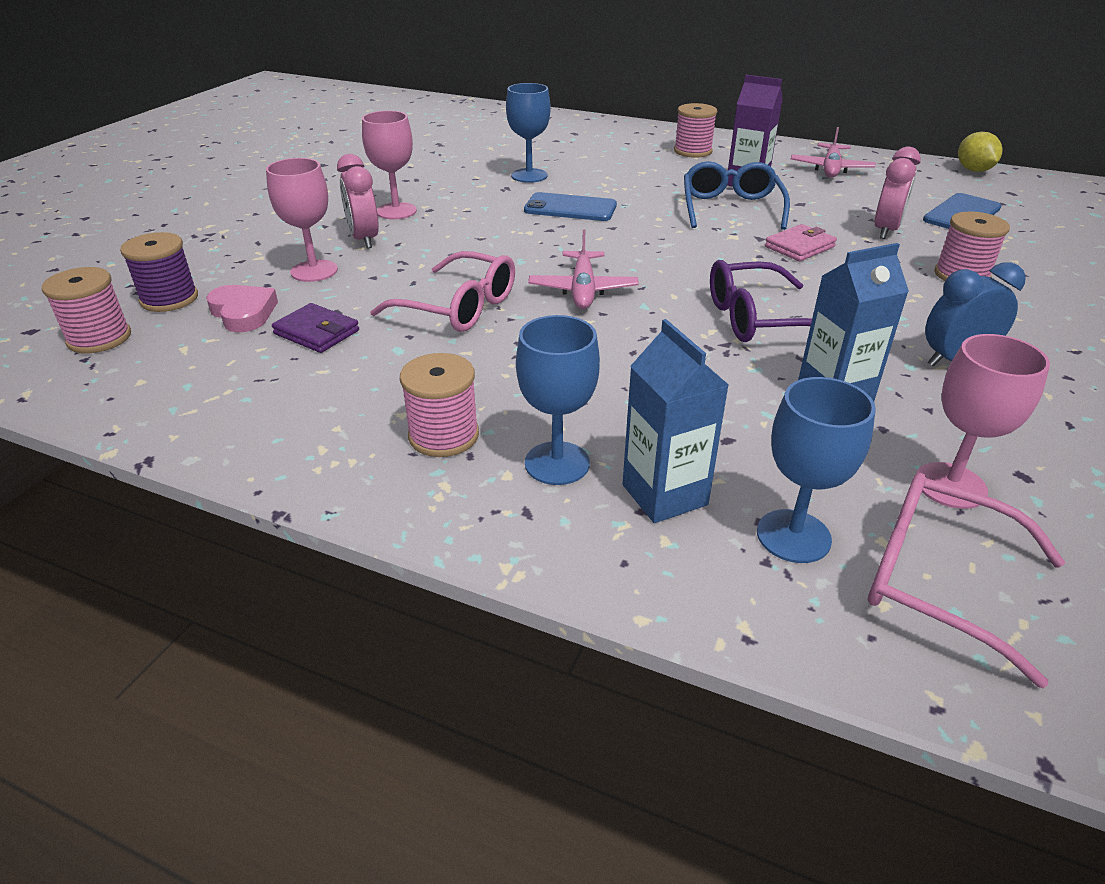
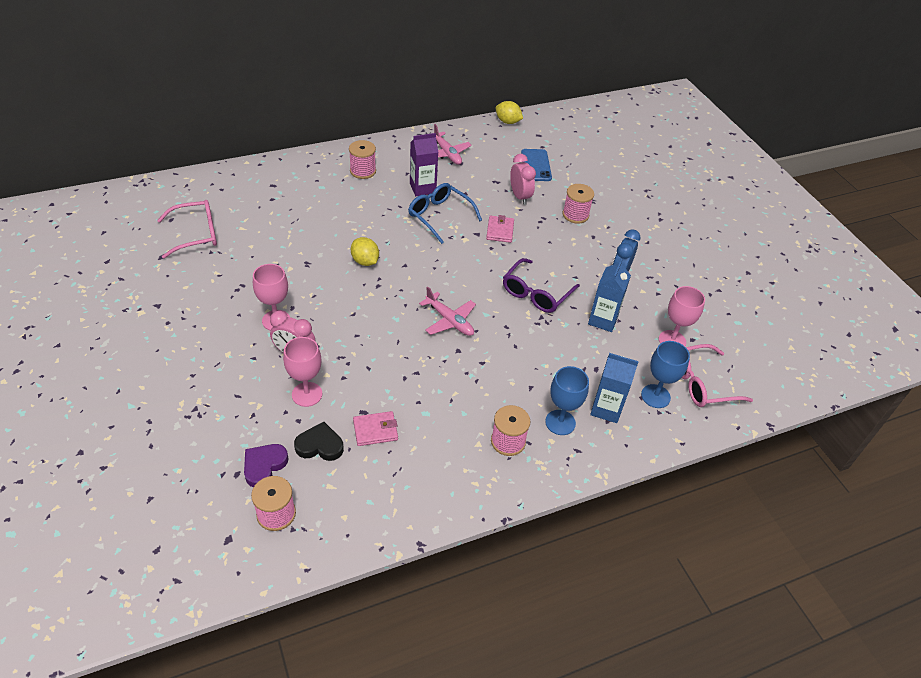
camera: 50 degrees left, 10 degrees up
purple spool [120,232,198,312] -> purple heart [244,444,288,488]
pink heart [206,285,278,332] -> black heart [294,422,344,461]
purple wallet [272,303,359,353] -> pink wallet [353,411,398,446]
pink glasses [370,251,515,332] -> pink glasses moved to [157,200,217,259]
blue goblet [506,83,551,183] -> none
blue phone [524,192,617,221] -> yellow lemon [351,237,379,266]

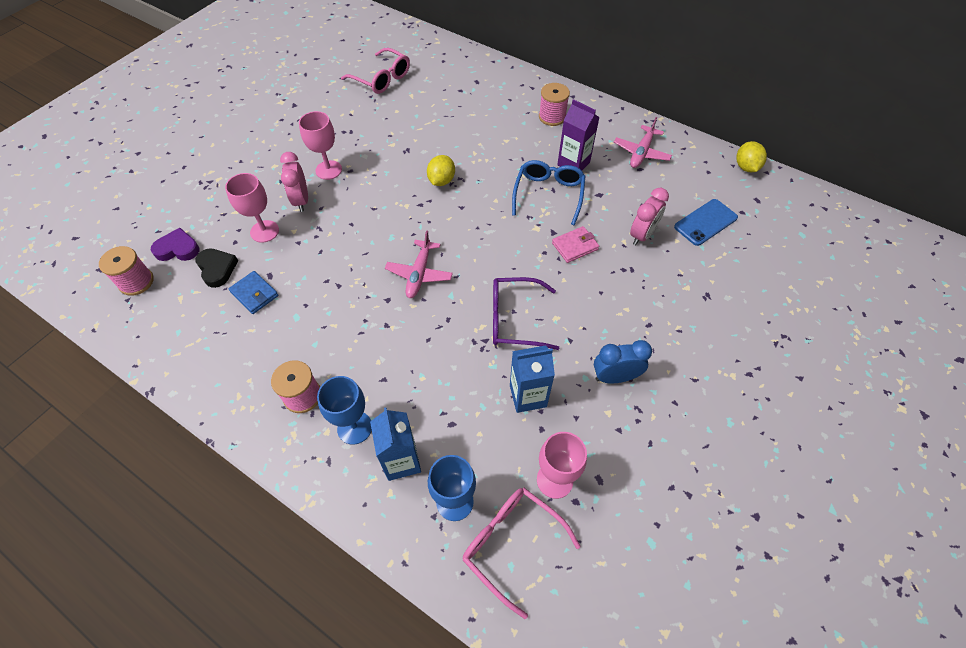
camera: 60 degrees right, 10 degrees up
pink wallet [353,411,398,446] -> blue wallet [229,271,278,314]
pink spool [562,184,594,223] -> none

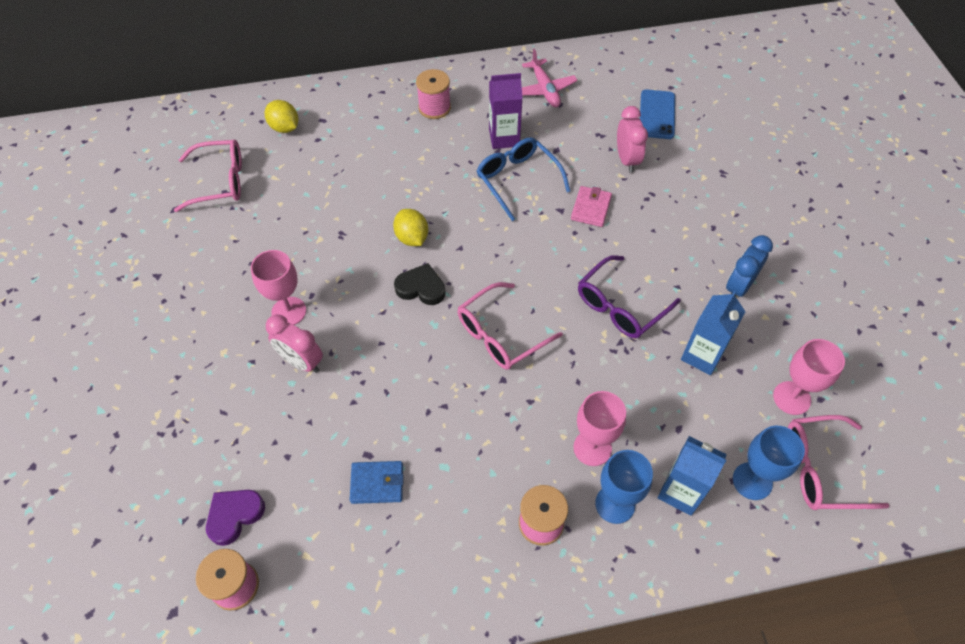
camera: 45 degrees left, 0 degrees up
black heart [195,248,238,288] -> black heart moved to [394,263,445,305]
pink goblet [225,173,279,243] -> pink goblet moved to [573,391,626,466]
pink plane [385,230,453,298] -> pink glasses [458,282,563,370]
yellow lemon [736,141,767,172] -> yellow lemon moved to [265,100,298,133]

